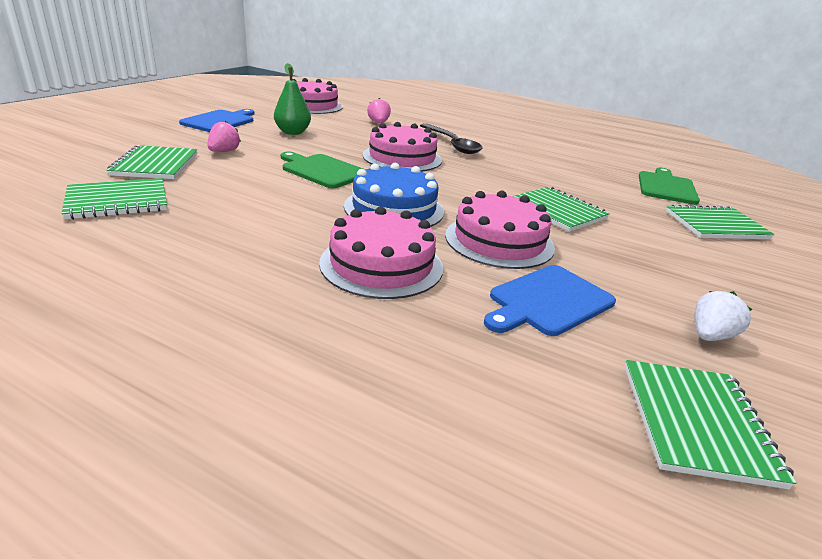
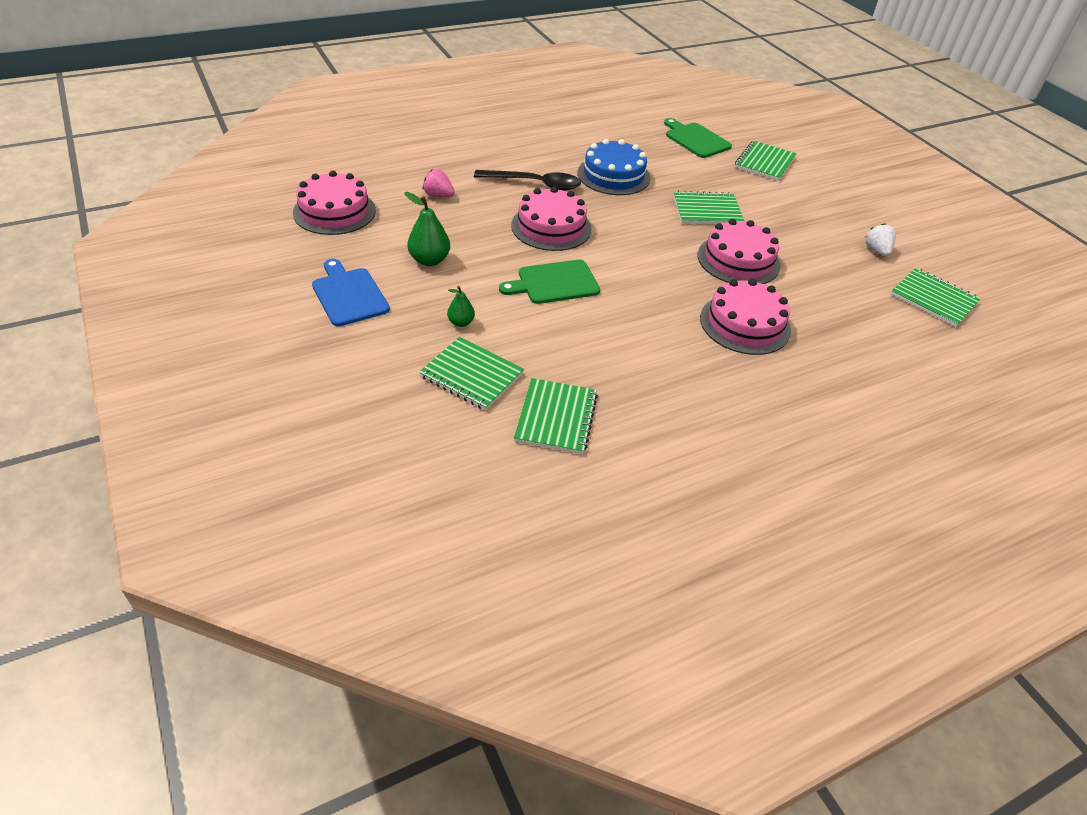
camera: 55 degrees left, 15 degrees up
pink strawberry [207,121,241,152] -> green pear [447,286,475,327]
blue cake [344,163,444,227] -> blue cake moved to [578,139,650,195]
blue cutting board [484,265,616,336] -> none

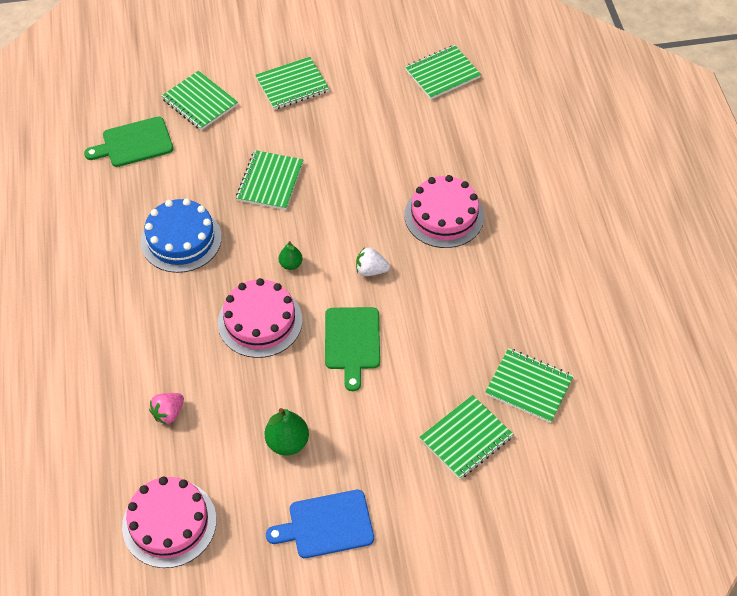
camera: 70 degrees left, 10 degrees up
green pear [447,286,475,327] -> green pear moved to [279,241,303,270]
black spoon [474,170,581,191] -> none
pink cake [698,219,780,284] -> none
white strawberry [865,223,896,256] -> white strawberry moved to [356,247,390,276]
none -> green notebook [255,57,329,110]

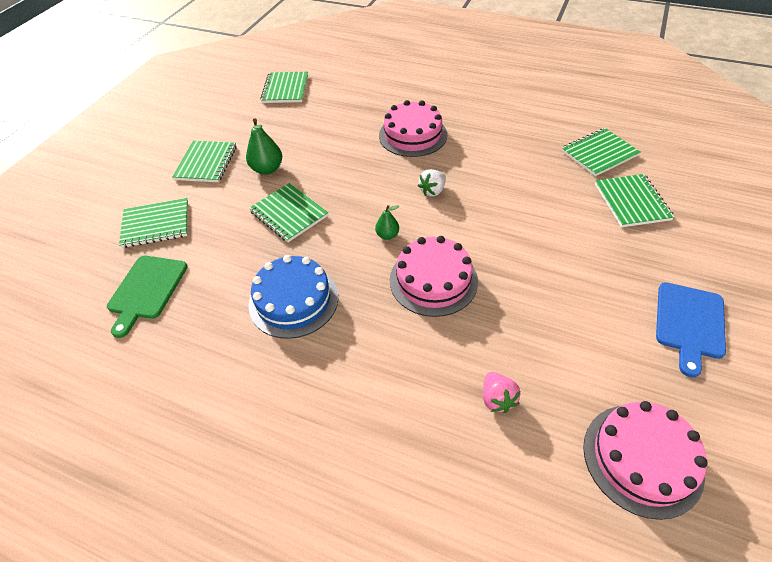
camera: 55 degrees left, 5 degrees down
green pear [265,408,309,456] -> green pear moved to [246,119,282,175]
green cutting board [325,307,380,391] -> none

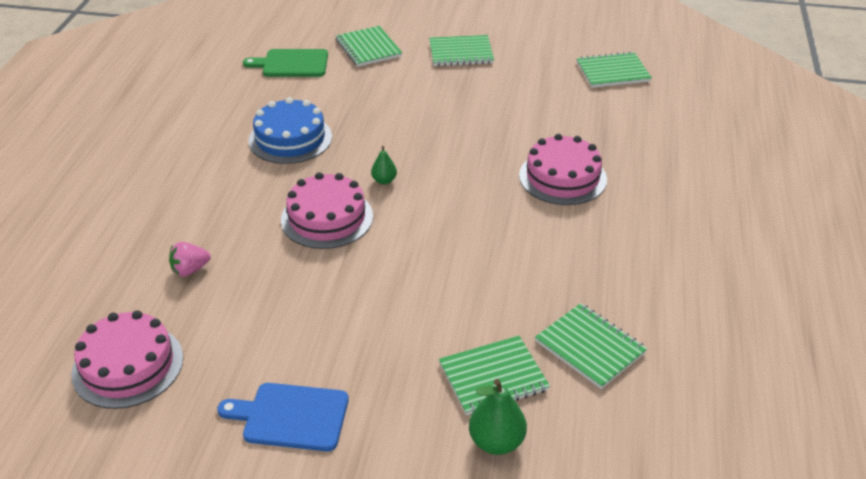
camera: 75 degrees right, 10 degrees down
green pear [246,119,282,175] -> green pear moved to [469,379,527,455]
green notebook [249,183,328,242] -> none
white strawberry [418,169,446,196] -> none

